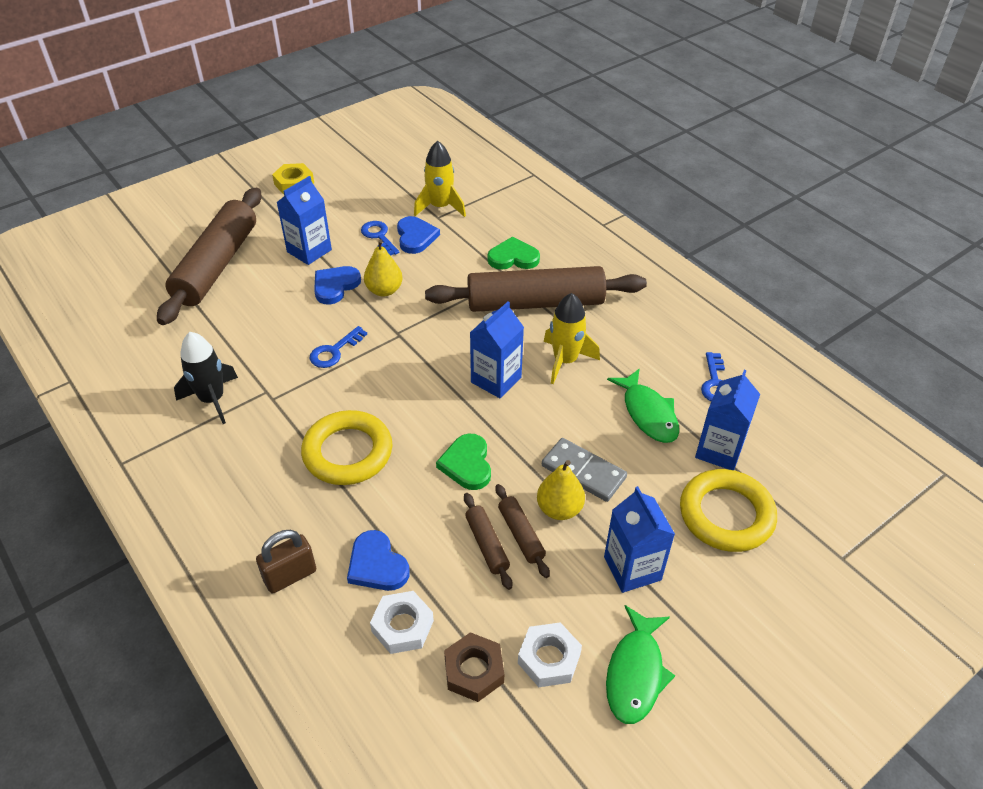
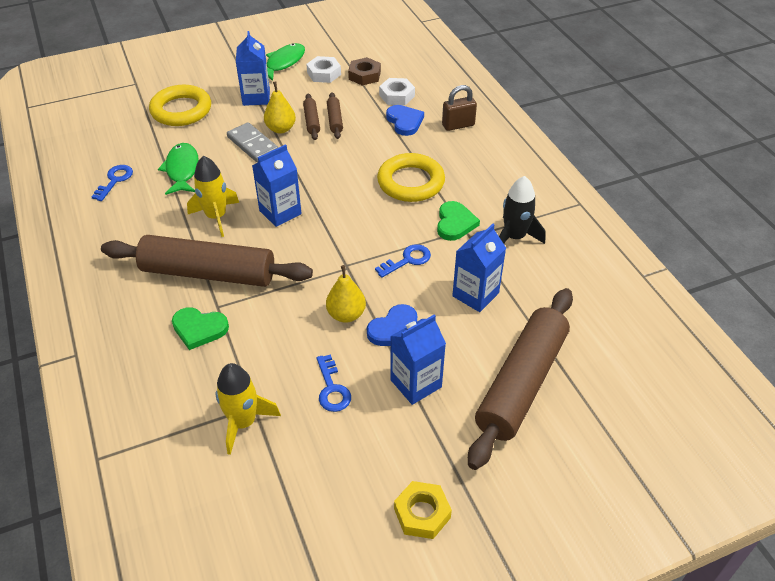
camera: 165 degrees left, 0 degrees up
blue heart [397,216,440,254] -> none
green heart [436,434,491,490] -> green heart moved to [437,201,480,241]
blue carton [695,370,760,470] -> blue carton moved to [452,224,506,312]

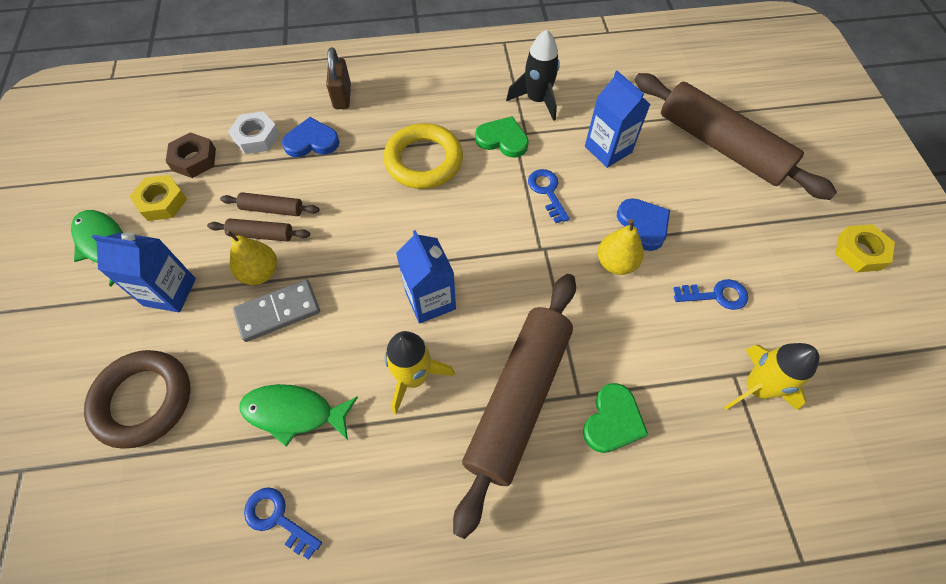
camera: 75 degrees left, 15 degrees up
yellow ring [149,85,211,126] -> brown ring [84,350,190,449]
white nut [306,56,341,83] -> yellow nut [129,175,187,221]
blue carton [390,315,446,405] -> none

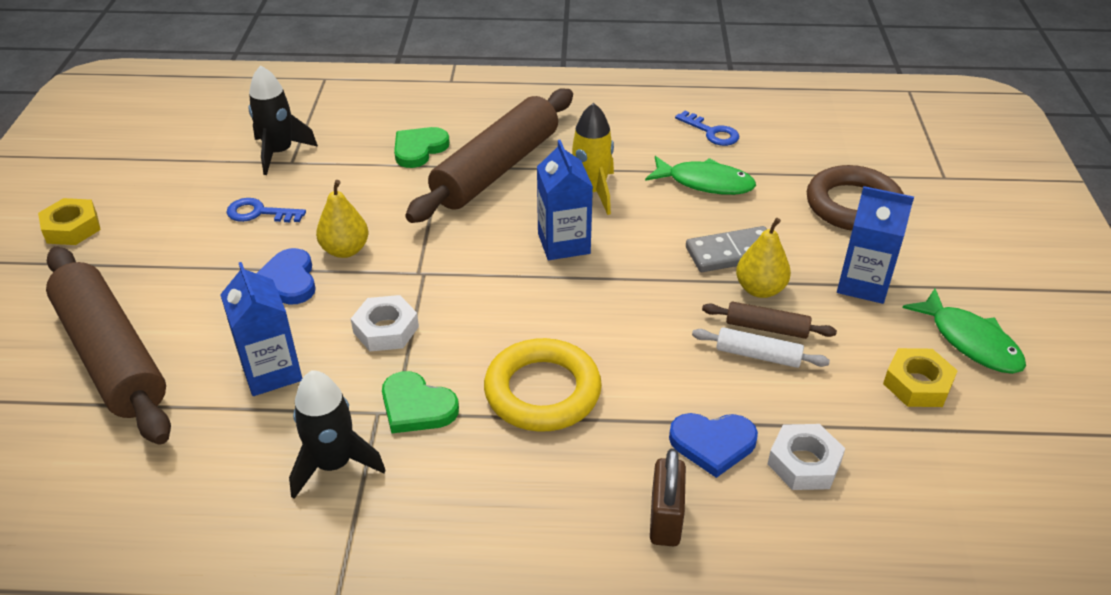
camera: 170 degrees left, 20 degrees down
brown nut [166,132,216,178] -> none
brown rolling pin [220,192,320,216] -> white rolling pin [692,327,830,368]
blue key [528,169,570,223] -> white nut [351,295,419,351]
yellow rocket [724,343,819,410] -> black rocket [248,65,318,175]

